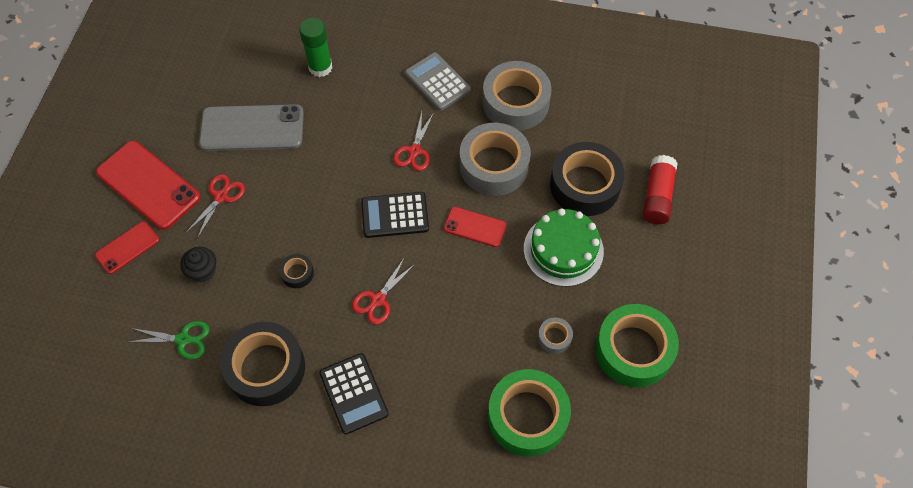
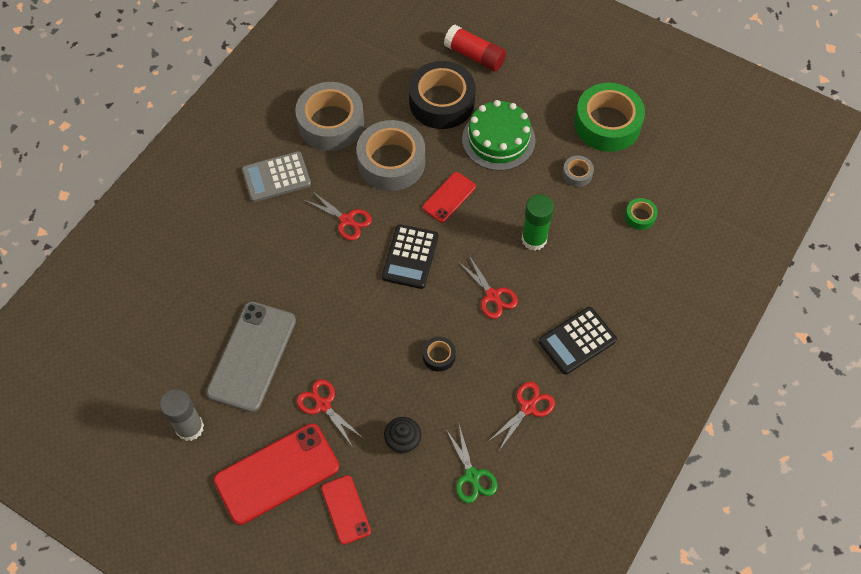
camera: 70 degrees left, 0 degrees up
green scissors [129,321,210,359] -> green scissors turned 135 degrees clockwise [445,425,497,503]
black tape [220,322,305,406] -> red scissors [489,382,555,449]
green glue stick [299,18,332,77] -> green glue stick moved to [521,194,554,251]
black calculator [319,353,389,434] -> black calculator turned 150 degrees clockwise [539,307,617,375]
green tape [488,369,571,457] -> green tape [625,198,658,230], size x0.44
none -> grey glue stick [160,389,204,441]

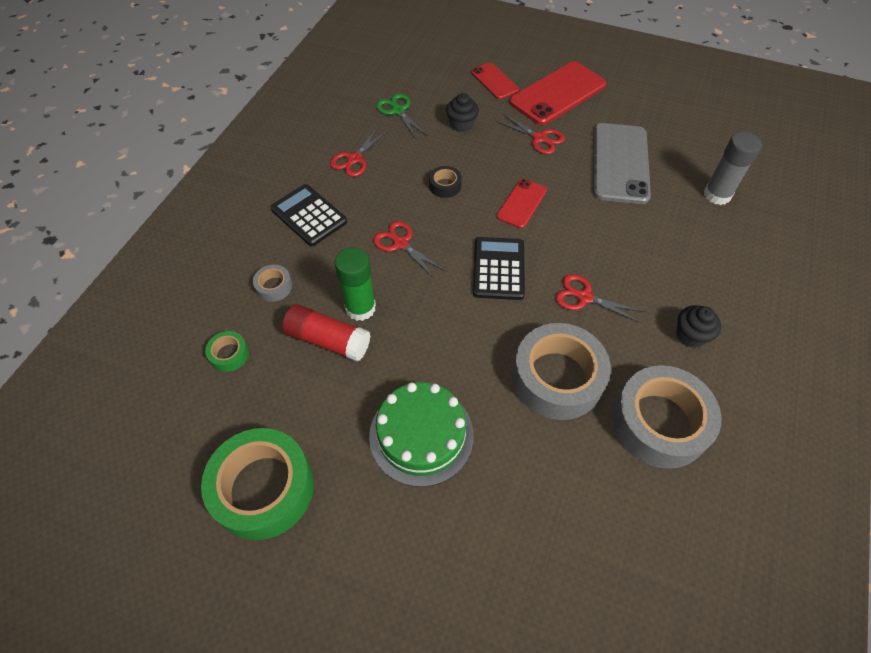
camera: 170 degrees right, 5 degrees down
grey glue stick [160,389,204,441] -> grey glue stick moved to [704,132,762,205]
grey calculator [242,151,311,202] -> black cupcake [677,305,721,348]
black tape [409,61,476,129] -> none
red phone [422,172,476,223] -> red phone moved to [496,179,547,228]
red glue stick [444,25,506,72] -> red glue stick moved to [282,304,371,362]
black calculator [539,307,617,375] -> black calculator turned 90 degrees counterclockwise [270,184,347,246]
grey tape [563,156,594,187] -> grey tape moved to [253,264,292,302]

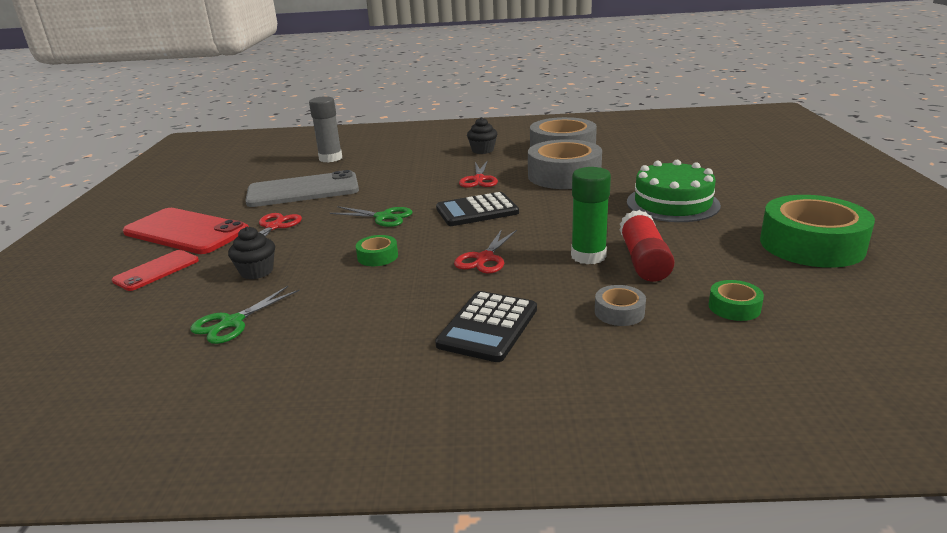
camera: 110 degrees left, 30 degrees down
red scissors [330,127,388,177] -> none
black tape [429,166,462,198] -> green tape [356,235,398,266]
red phone [496,179,547,228] -> green scissors [330,206,413,227]

